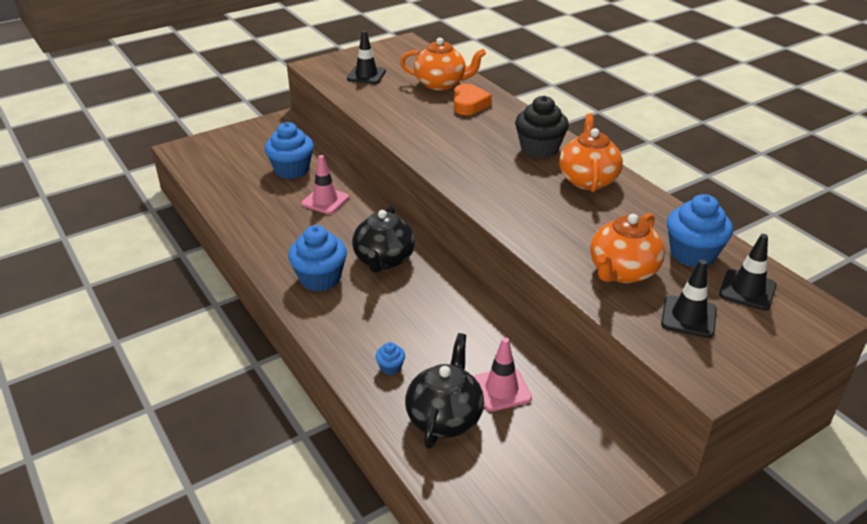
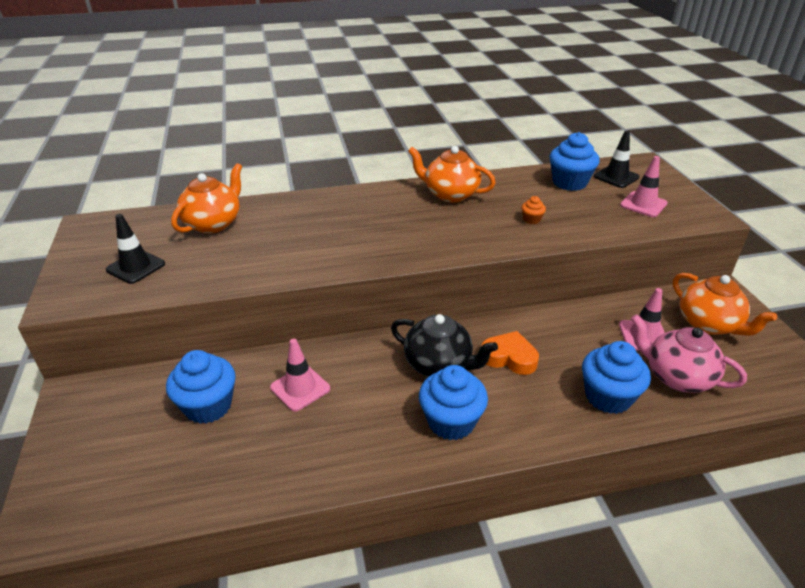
camera: 70 degrees left, 0 degrees up
blue cupcake [375,342,405,375] -> blue cupcake [582,341,651,414], size x2.20
black teapot [405,333,484,449] -> pink teapot [631,314,747,393]
orange heart [454,84,492,115] -> orange heart moved to [482,331,539,375]
black cupcake [515,96,569,159] -> none
orange teapot [590,213,665,283] -> orange teapot moved to [673,273,777,336]
black traffic cone [661,260,717,338] -> pink traffic cone [620,156,668,217]
none -> orange cupcake [521,196,546,224]

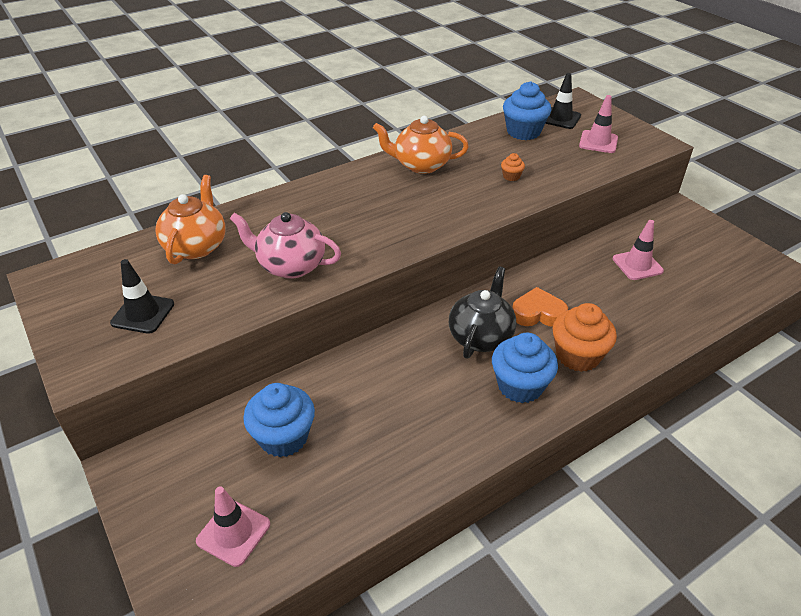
camera: 20 degrees left, 5 degrees up
pink traffic cone [270,339,330,411] -> pink traffic cone moved to [196,487,270,567]
black teapot [391,314,498,377] -> black teapot turned 75 degrees counterclockwise [449,266,516,359]
blue cupcake [582,341,651,414] -> none
pink teapot [631,314,747,393] -> pink teapot moved to [229,212,341,279]
orange teapot [673,273,777,336] -> none
none -> orange cupcake [553,303,617,372]

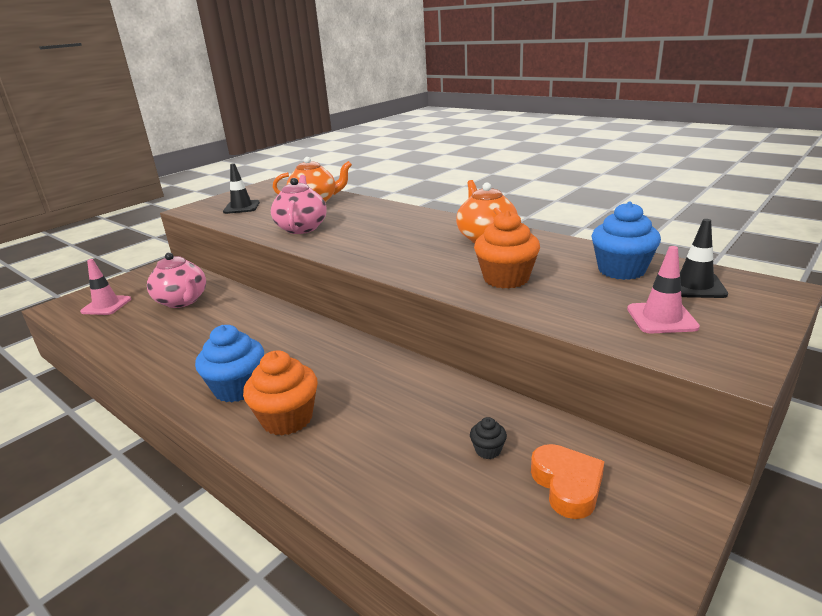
camera: 75 degrees right, 15 degrees down
blue cupcake [243,383,315,457] -> pink teapot [147,252,206,308]
black teapot [449,266,516,359] -> none
orange cupcake [501,153,525,181] -> orange cupcake [474,211,540,289], size x2.20
orange heart [512,287,568,327] -> orange heart moved to [531,444,605,519]
pink traffic cone [613,220,664,280] -> black cupcake [470,417,507,459]

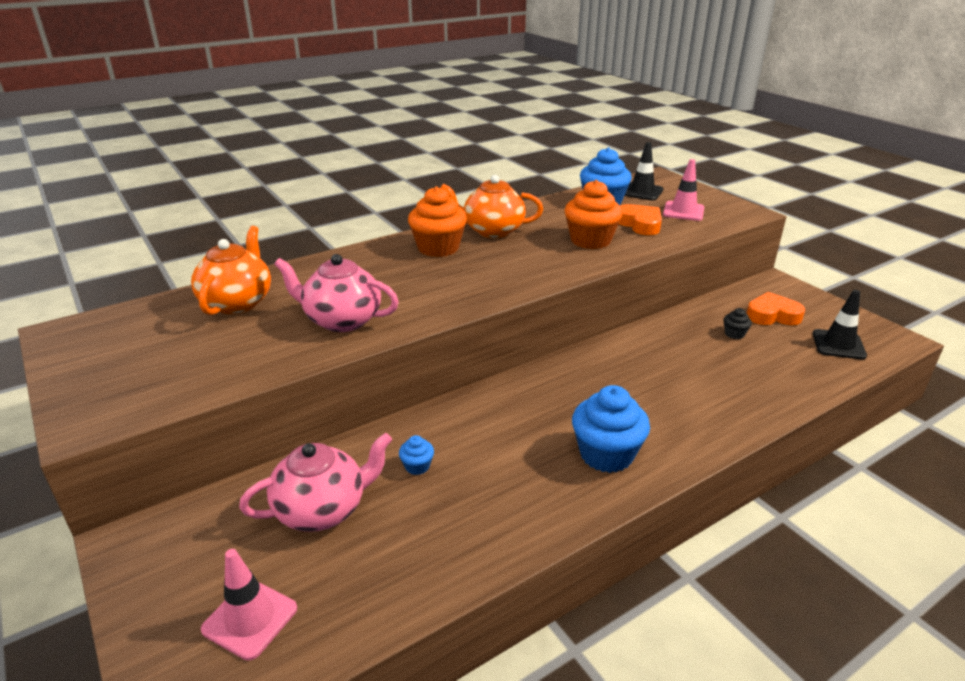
camera: 75 degrees left, 5 degrees up
black traffic cone [223,163,260,214] -> black traffic cone moved to [813,290,867,359]
orange cupcake [243,350,318,435] -> orange cupcake moved to [408,186,467,257]
none -> blue cupcake [399,435,434,475]
none -> orange heart [619,204,662,235]

